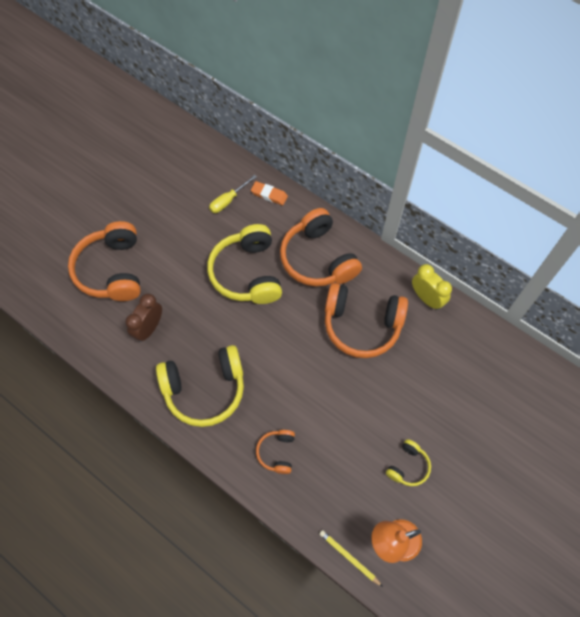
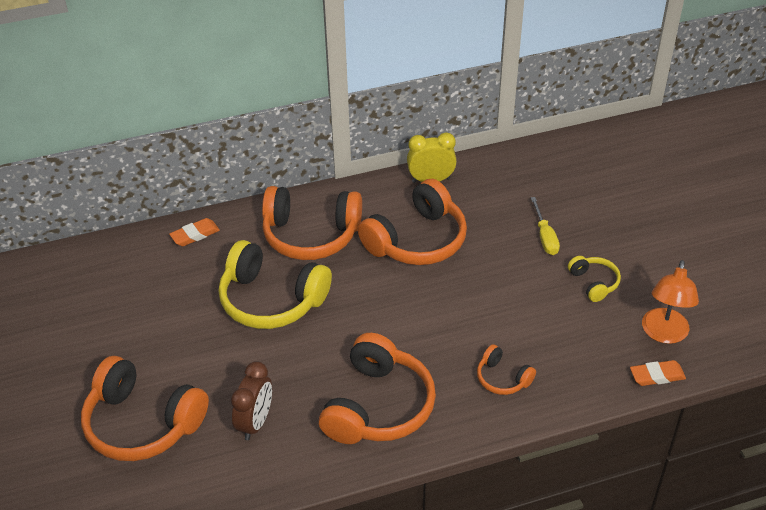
camera: 55 degrees left, 20 degrees down
brown clock [125,294,162,342] -> brown clock turned 135 degrees counterclockwise [231,361,272,440]
yellow headphones [156,345,244,427] -> orange headphones [319,333,436,444]
yellow screwdriver [209,175,257,213] -> yellow screwdriver moved to [531,197,560,255]
yellow pencil [319,530,383,587] -> orange eraser [630,360,686,386]

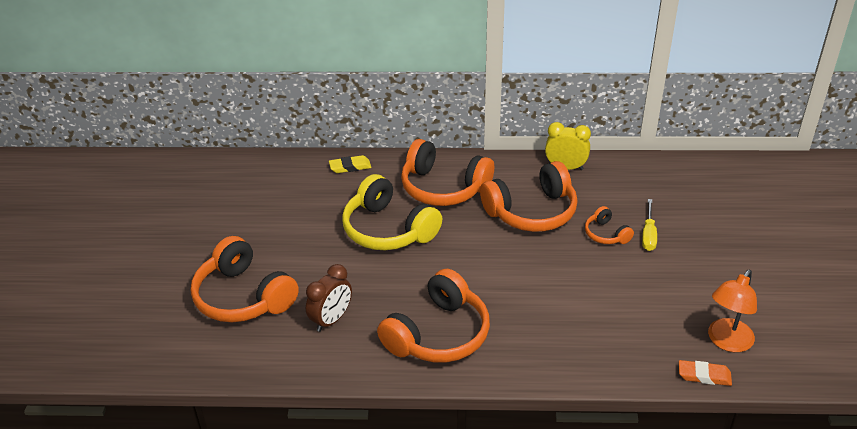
camera: 20 degrees right, 5 degrees down
orange eraser [169,218,220,246] -> yellow eraser [329,155,371,173]
orange headphones [477,344,536,395] -> orange headphones moved to [585,206,634,244]
yellow headphones [568,256,621,302] -> none

